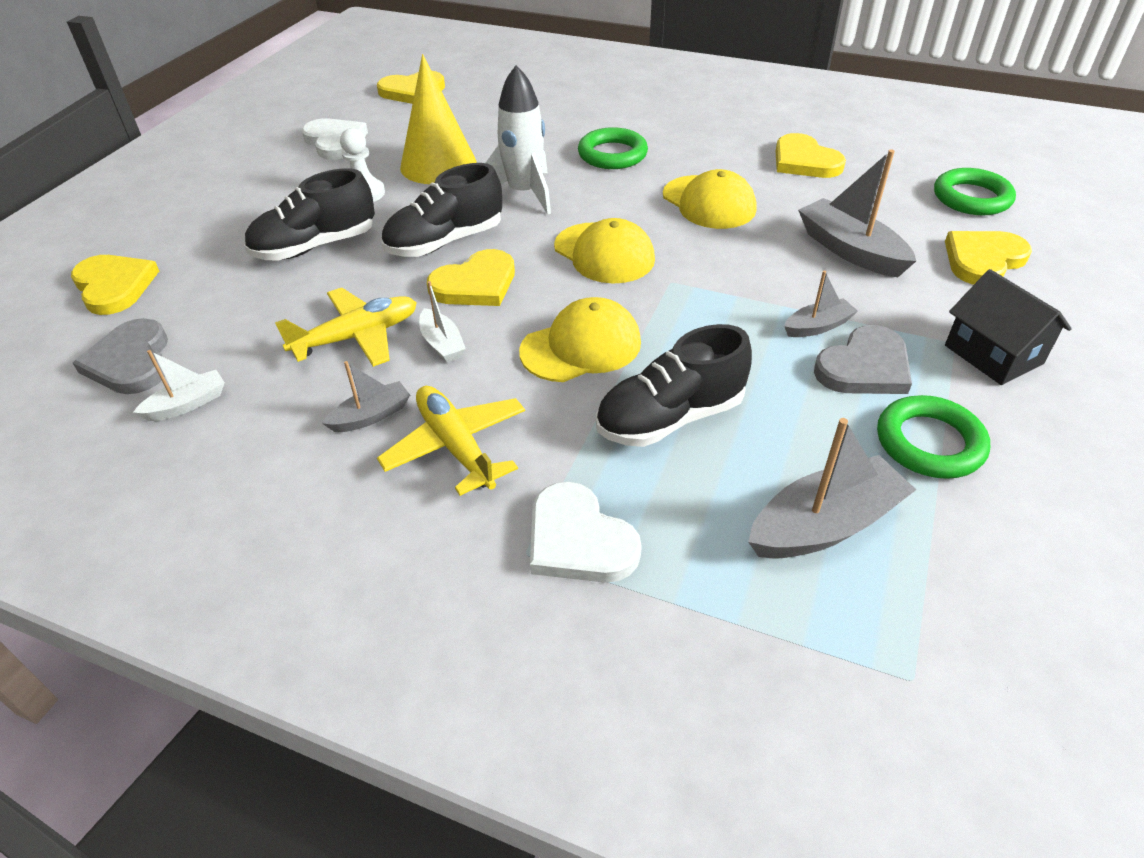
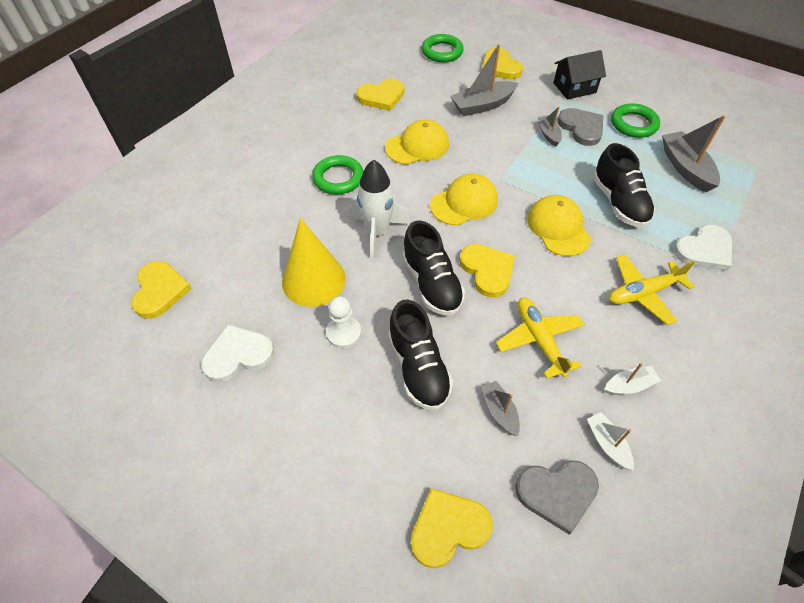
camera: 80 degrees left, 10 degrees up
grey boat [322,361,410,432] -> grey boat moved to [481,381,520,436]
white boat [419,281,466,362] -> white boat moved to [604,363,661,394]

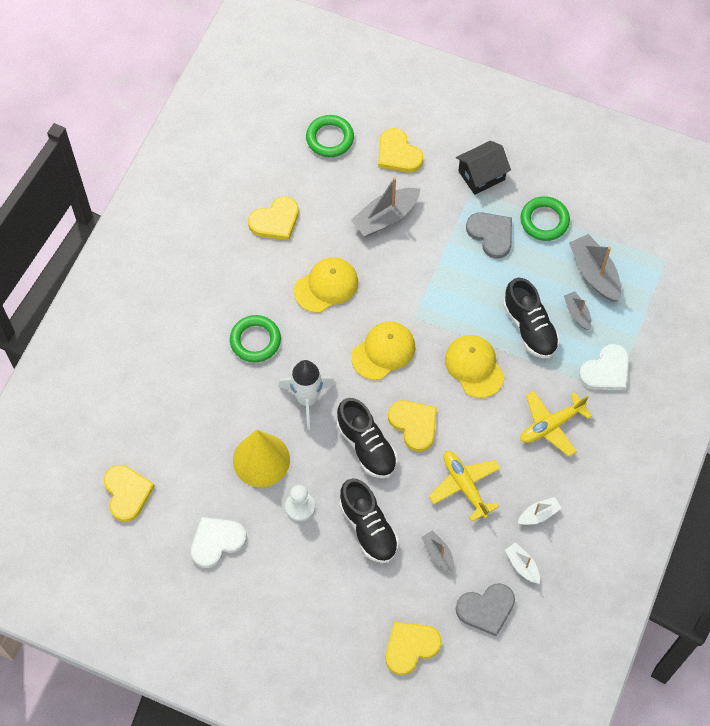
camera: 10 degrees left, 10 degrees up
grey boat [538,106,562,147] -> grey boat moved to [564,291,591,330]

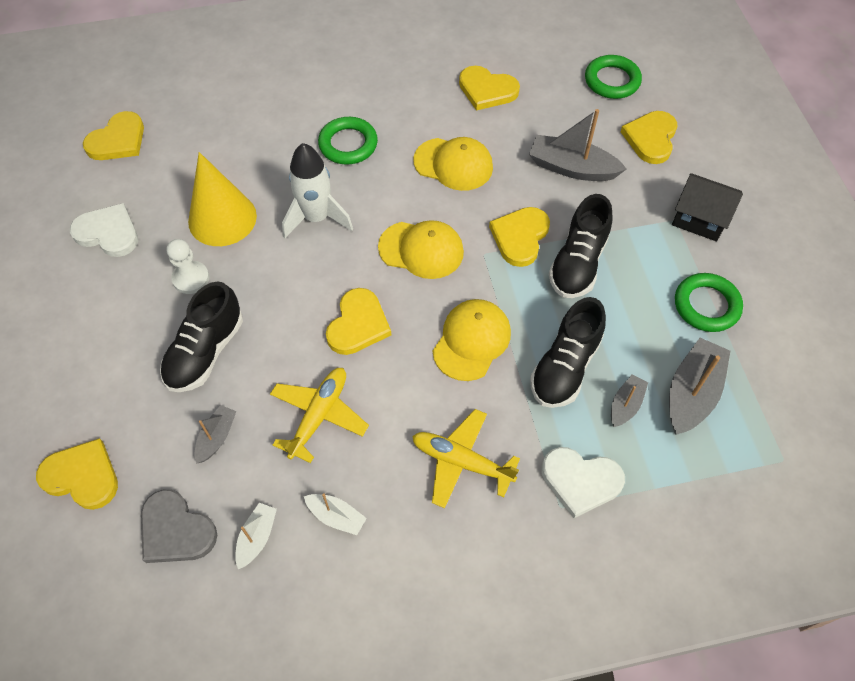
camera: 55 degrees right, 5 degrees down
black shoe [337,398,397,479] -> black shoe moved to [548,194,613,298]
grey heart [466,212,512,259] -> none
none -> yellow heart [489,207,550,267]

